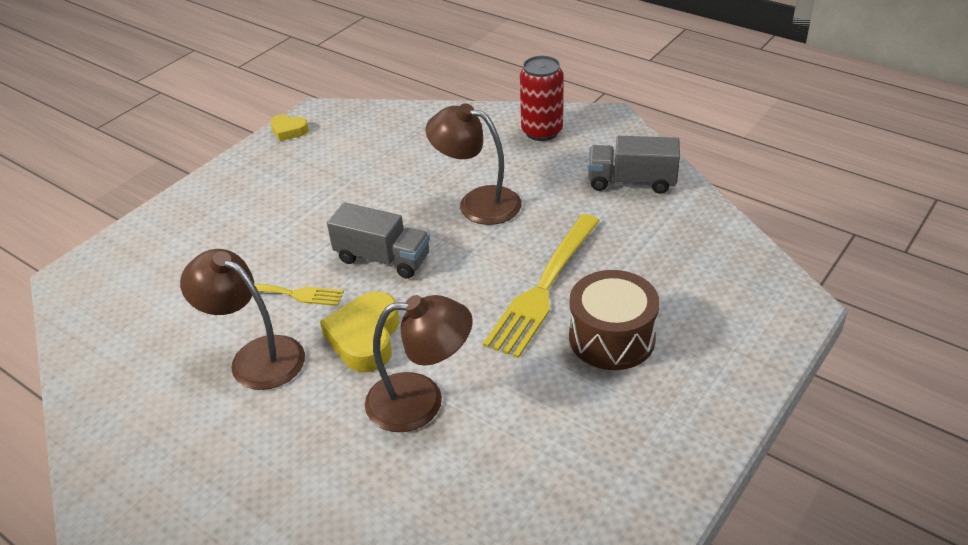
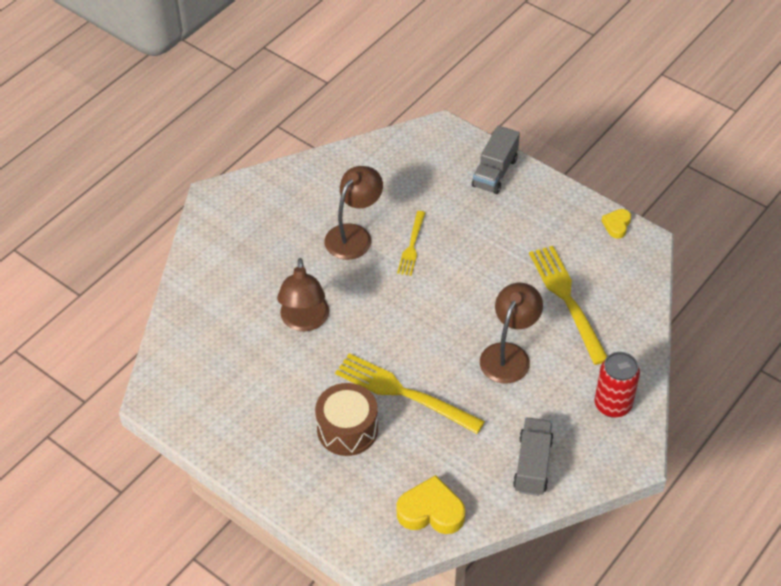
camera: 90 degrees right, 10 degrees up
yellow heart [320,292,400,372] -> yellow heart moved to [397,475,465,534]
grey truck [327,202,430,279] -> grey truck moved to [472,125,520,194]
none -> yellow fork [529,246,608,365]

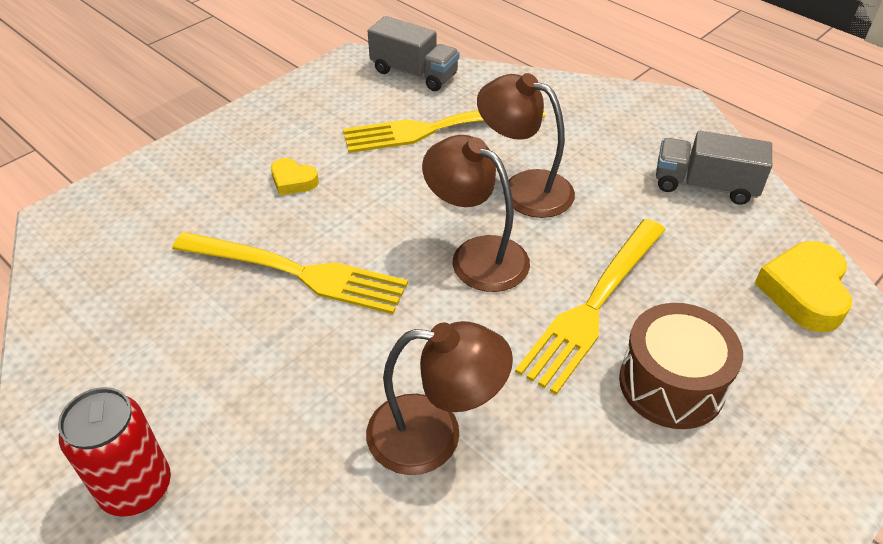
camera: 85 degrees left, 5 degrees down
brown lamp [324,166,383,260] -> brown lamp moved to [422,135,530,292]
yellow fork [397,211,425,276] -> yellow fork [172,232,408,314], size x1.78
grey truck [472,125,520,194] -> grey truck moved to [368,16,460,91]
red can [595,352,640,418] -> red can moved to [58,387,171,517]
yellow heart [602,209,631,239] -> yellow heart moved to [271,158,319,195]

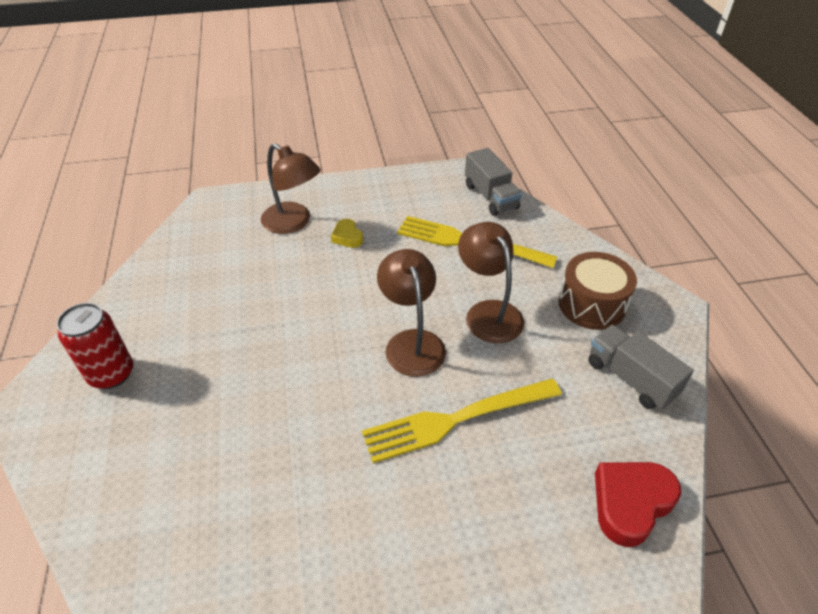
camera: 35 degrees right, 0 degrees up
yellow fork [172,232,408,314] -> none
brown lamp [366,321,513,475] -> brown lamp moved to [261,143,320,234]
brown drum [619,303,743,429] -> brown drum moved to [558,252,637,330]
yellow heart [754,241,852,332] -> red heart [595,462,681,547]

